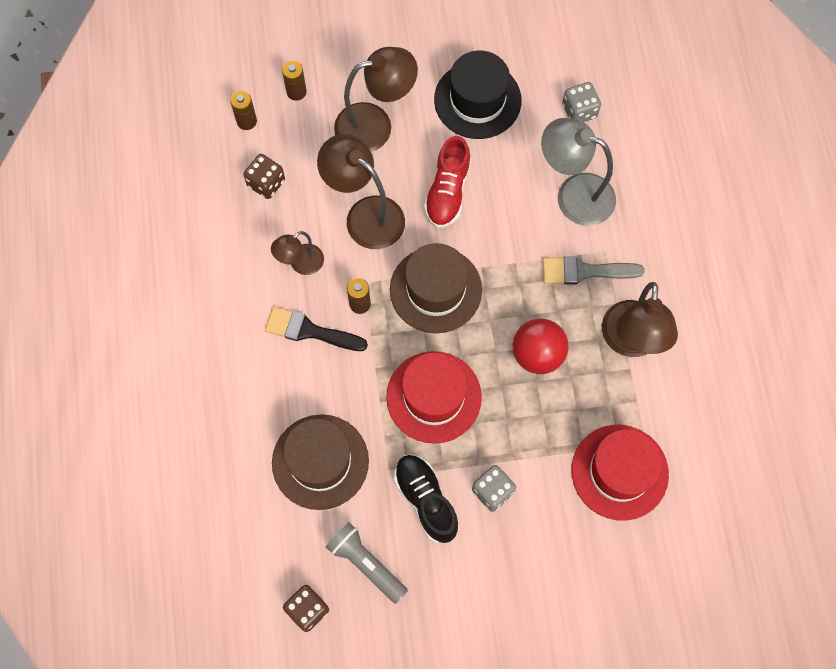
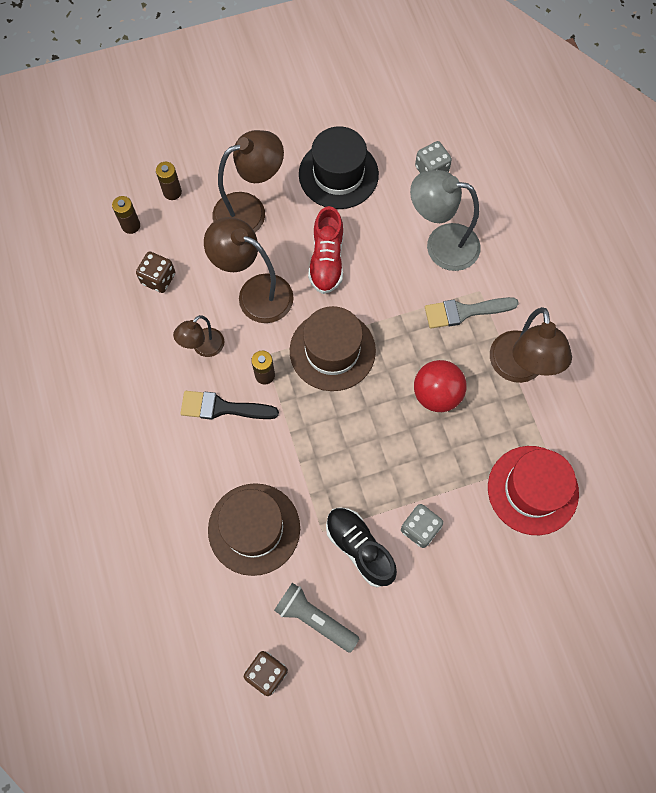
camera: 10 degrees left, 0 degrees up
red hat [386,351,482,444] -> none

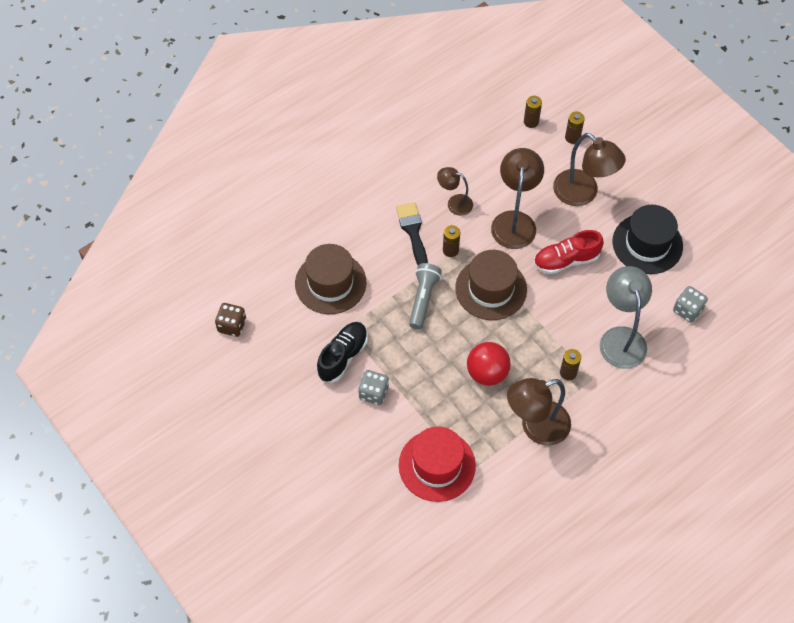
camera: 70 degrees right, 10 degrees down
brown dice [136,251,175,293] -> none
grey flashlight [274,583,360,653] -> grey flashlight moved to [409,263,442,329]
grey brush [425,297,519,329] -> brown battery [560,349,581,380]

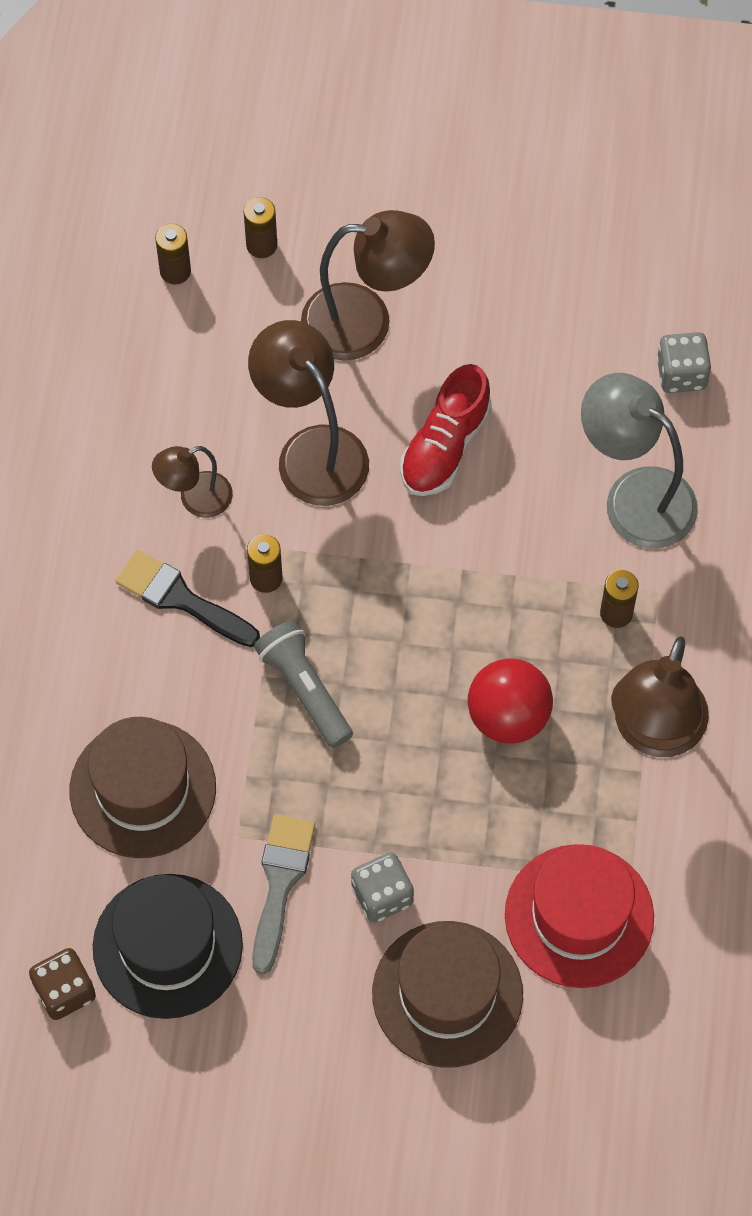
camera: 45 degrees left, 5 degrees up
black shoe [317,322,368,383] -> grey brush [252,814,315,974]
brown hat [455,250,527,320] -> brown hat moved to [372,921,523,1068]
black hat [613,205,683,274] -> black hat moved to [93,874,243,1019]

